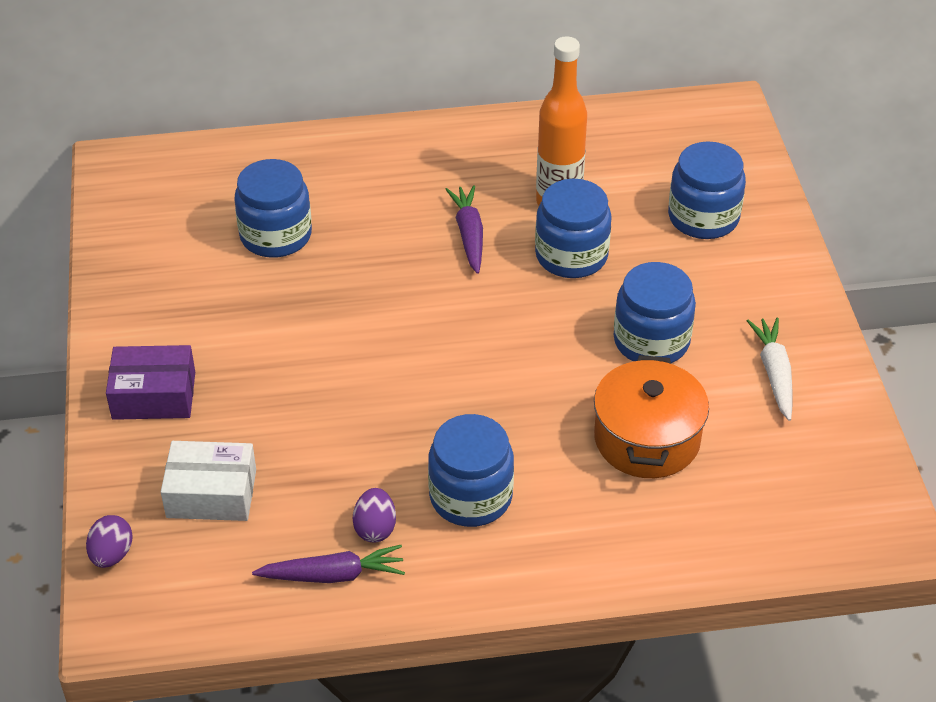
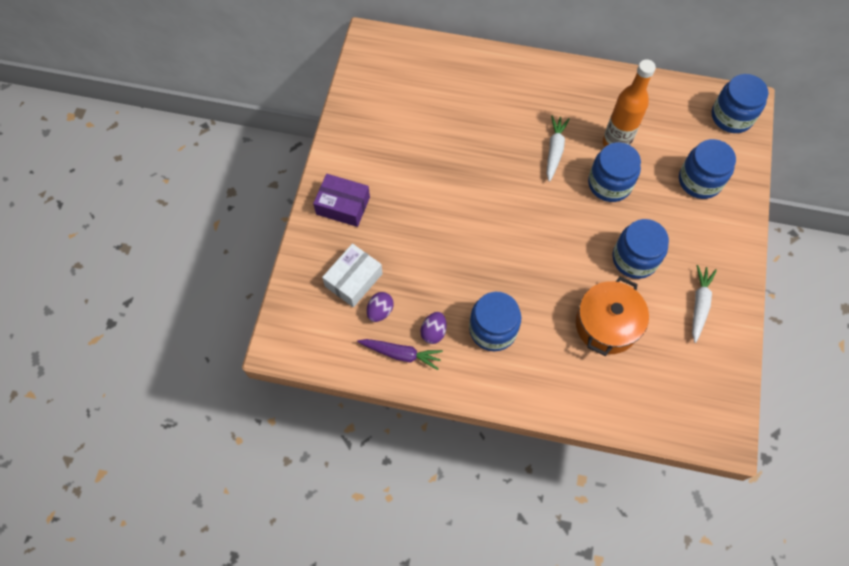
camera: 20 degrees right, 20 degrees up
purple egg [86,515,133,568] -> purple egg moved to [367,292,394,322]
white box [161,441,256,521] -> white box turned 75 degrees counterclockwise [322,243,383,307]
blue jar [234,159,312,258] -> blue jar moved to [712,74,768,133]
purple carrot [445,185,483,274] -> white carrot [547,115,570,182]

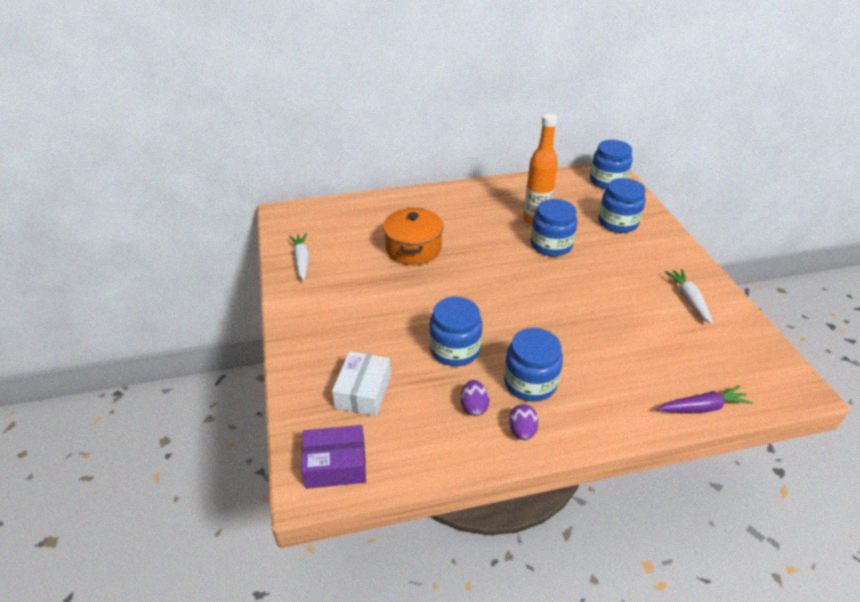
camera: 25 degrees left, 25 degrees down
purple box [313,174,370,227] -> purple box moved to [301,425,366,489]
purple carrot [357,339,443,370] -> purple carrot moved to [657,385,753,413]
purple egg [367,292,394,322] -> purple egg moved to [509,404,539,440]
white carrot [547,115,570,182] -> white carrot moved to [289,233,309,281]
orange pot [576,276,649,356] -> orange pot moved to [383,208,444,265]
blue jar [613,219,669,279] -> blue jar moved to [429,297,482,366]

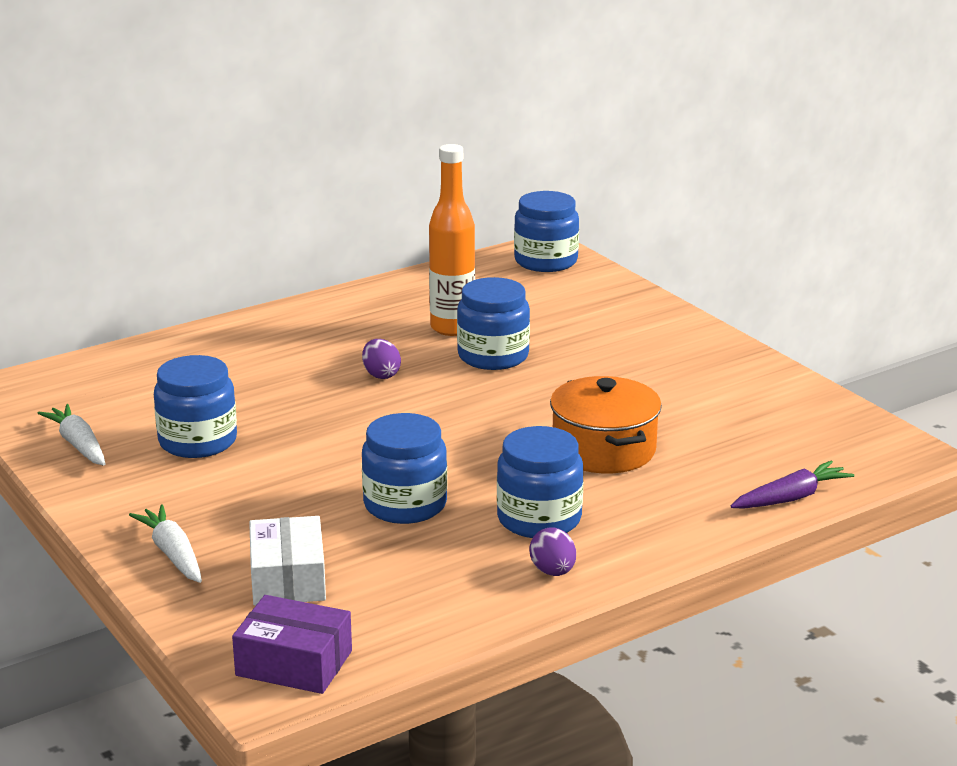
camera: 20 degrees left, 15 degrees down
purple box [301,425,366,489] -> purple box turned 45 degrees clockwise [232,595,352,694]
orange pot [383,208,444,265] -> orange pot moved to [550,376,662,474]
purple egg [461,380,489,416] -> purple egg moved to [362,339,401,379]
blue jar [598,178,646,233] -> blue jar moved to [154,355,237,458]
white carrot [665,269,713,324] -> white carrot moved to [129,504,202,583]

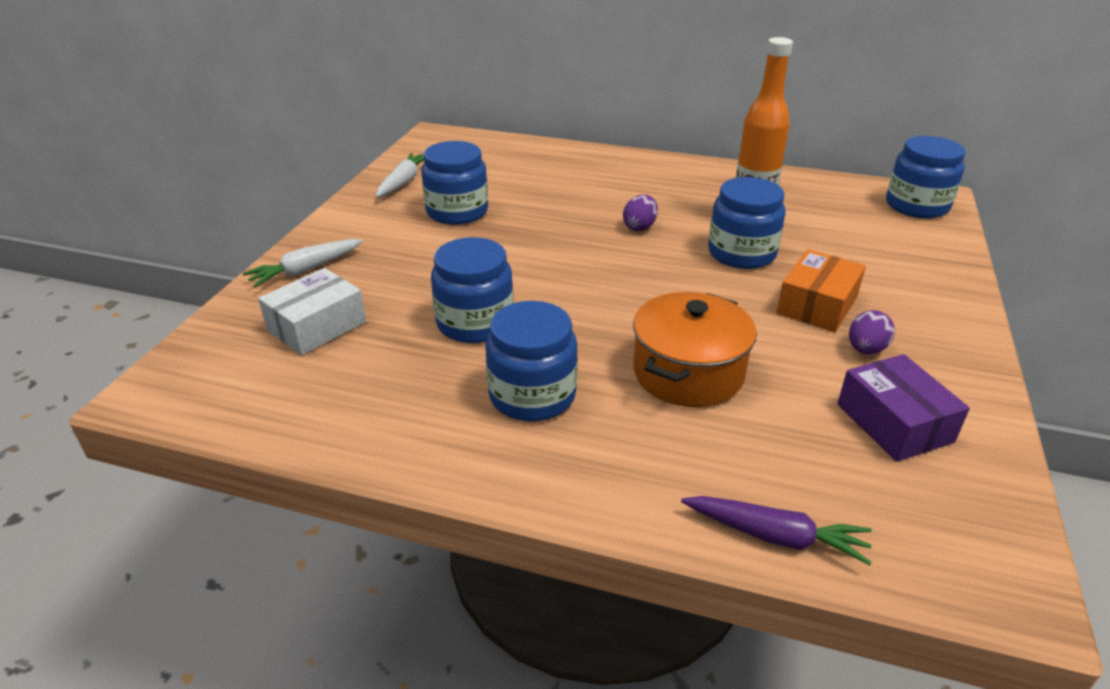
camera: 50 degrees right, 10 degrees up
white carrot [129,504,202,583] -> white carrot turned 150 degrees counterclockwise [242,239,363,287]
purple box [232,595,352,694] -> purple box moved to [837,354,970,462]
purple egg [529,527,576,576] -> purple egg moved to [849,310,895,354]
none -> orange box [776,249,866,332]

